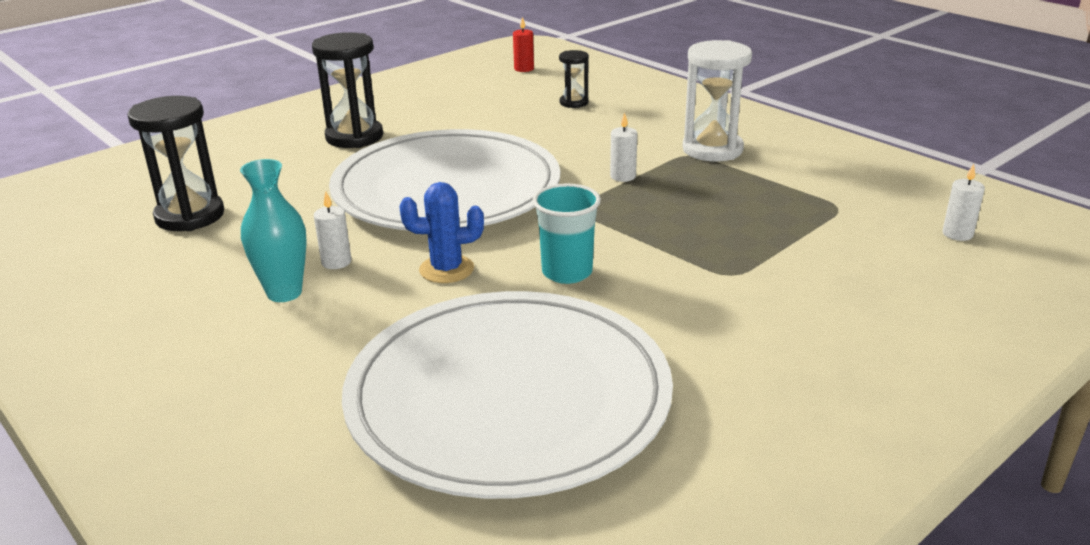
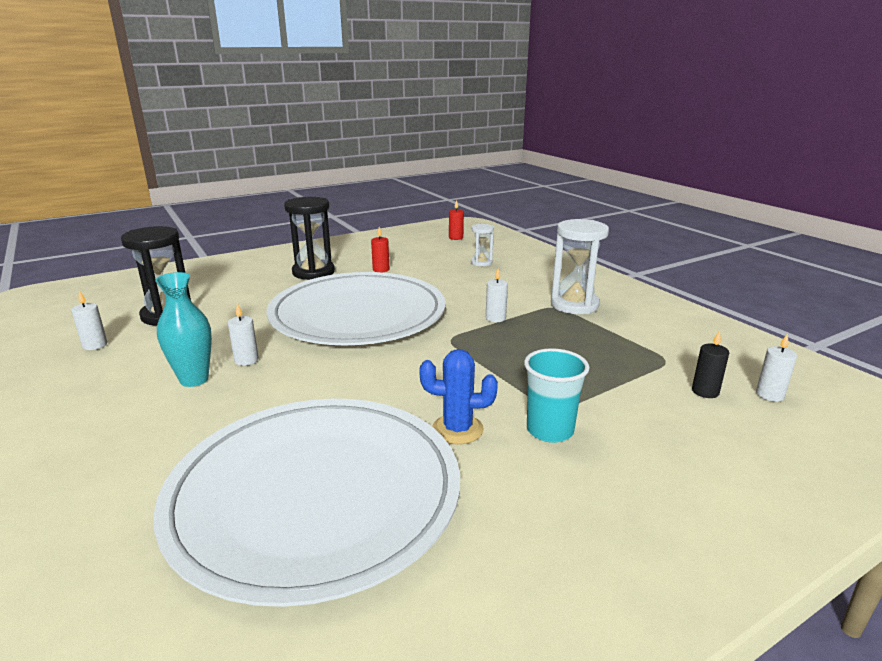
camera: 10 degrees right, 5 degrees down
blue cactus [400,182,484,283] -> blue cactus moved to [419,349,498,445]
turquoise cup [532,183,601,284] -> turquoise cup moved to [524,348,590,443]
black hourglass [559,50,589,108] -> white hourglass [471,224,494,266]
none -> white candle [71,291,107,350]
none -> red candle [371,227,389,272]
none -> black candle [692,331,729,398]

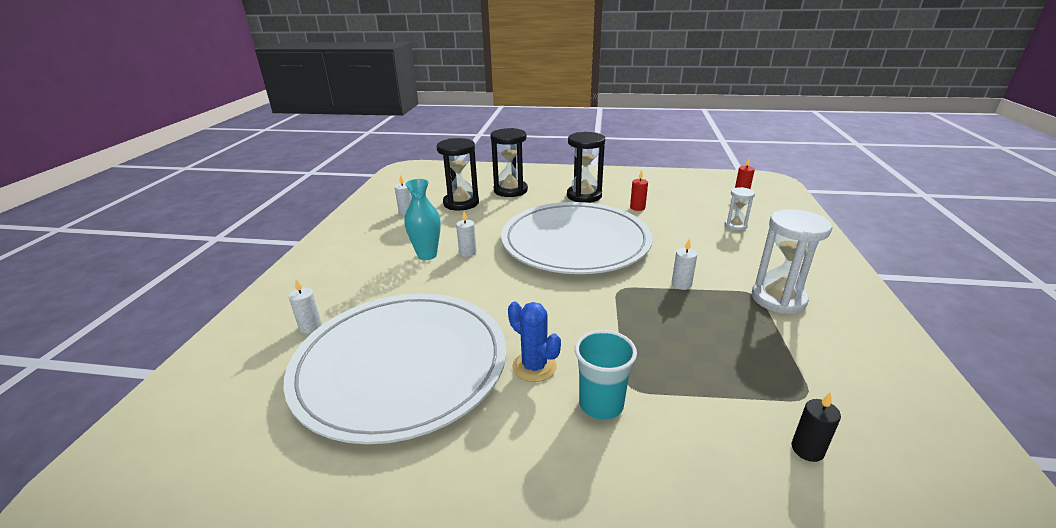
camera: 40 degrees right, 5 degrees up
white candle [756,333,797,402] -> white candle moved to [289,279,322,334]
none -> black hourglass [490,128,528,197]

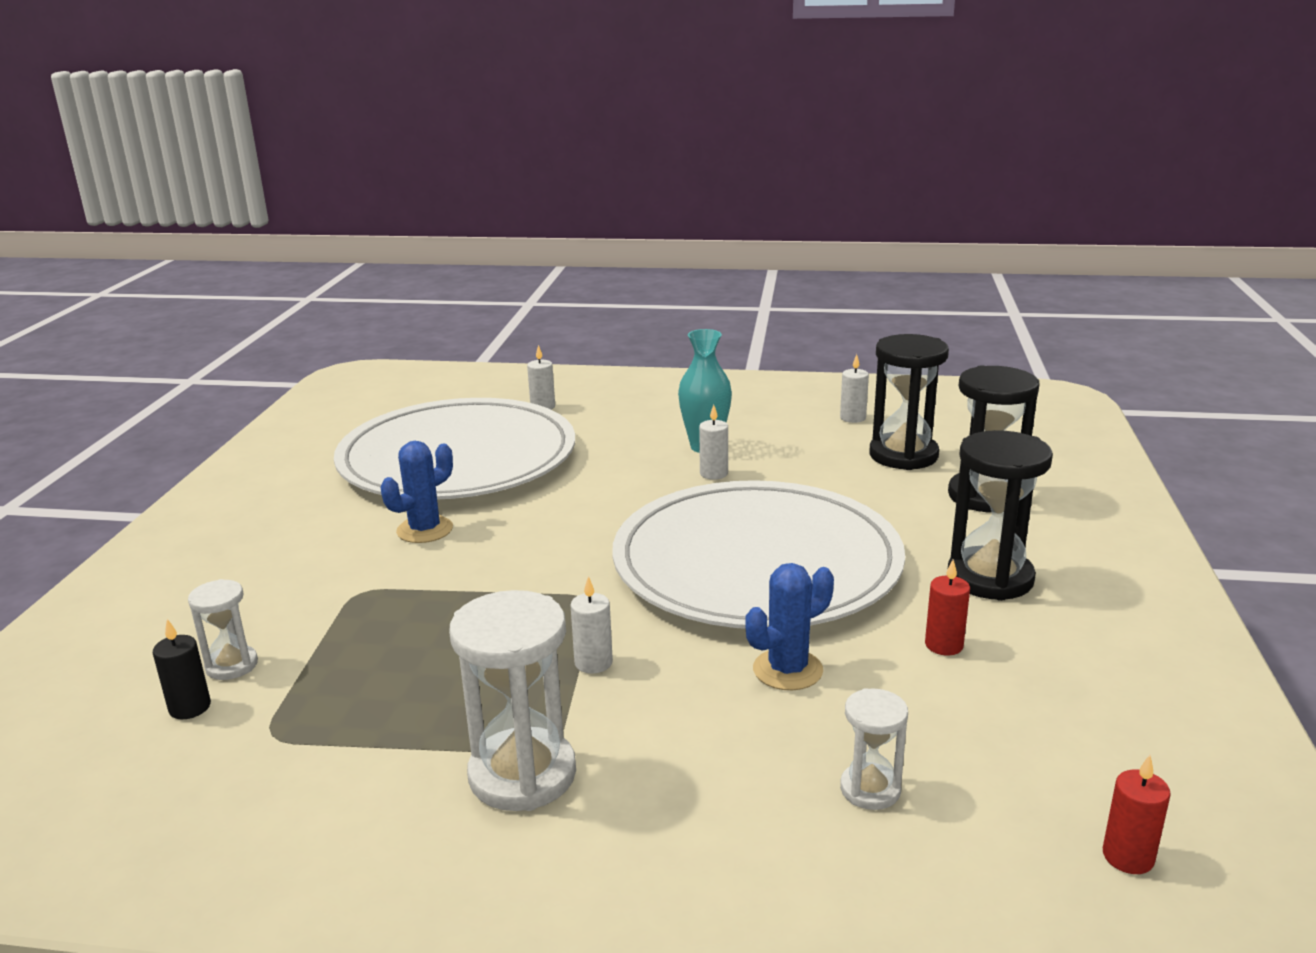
camera: 90 degrees right, 5 degrees down
turquoise cup [575,330,637,420] -> none
none -> white hourglass [188,579,258,680]
none -> blue cactus [746,563,834,690]

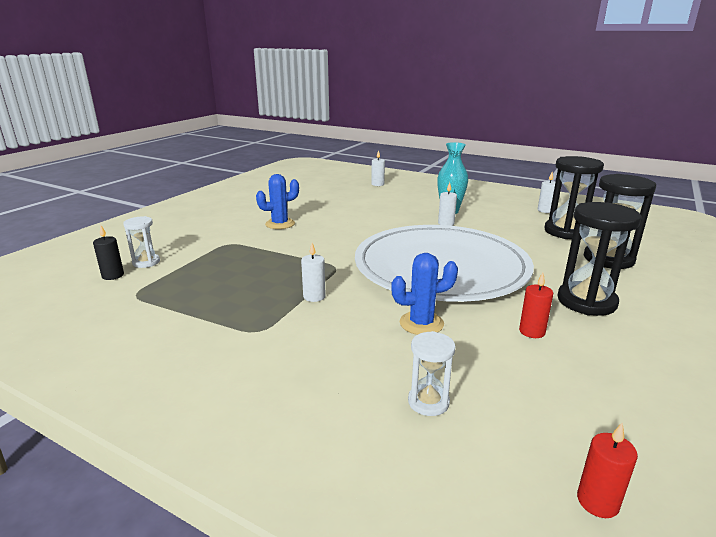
camera: 20 degrees right, 0 degrees up
white plate [334,398,575,499] -> none
white hourglass [449,590,576,811] -> none

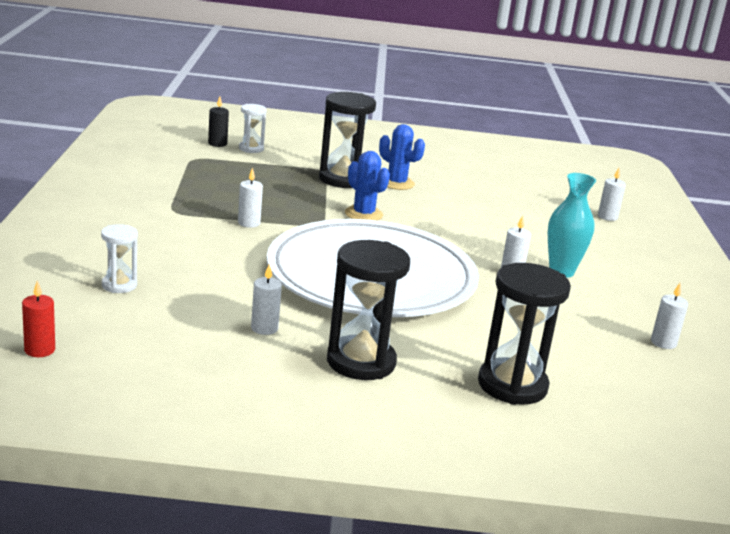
camera: 60 degrees right, 0 degrees up
blue cactus [391,253,458,335] -> blue cactus moved to [345,151,390,221]
red candle [519,273,553,338] -> white candle [251,264,282,335]
black hourglass [544,156,604,239] -> black hourglass moved to [319,92,376,188]

